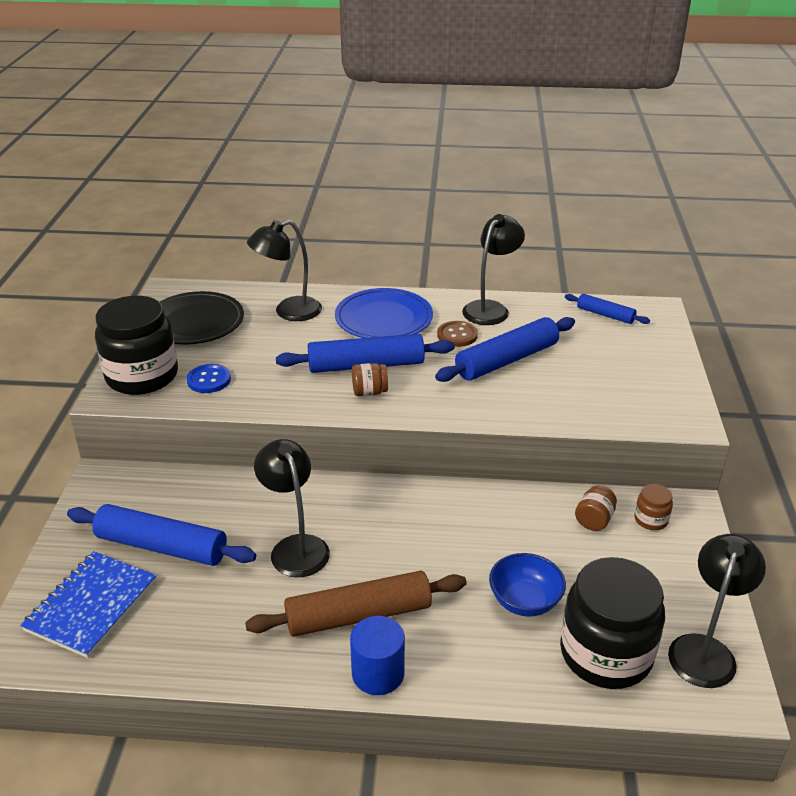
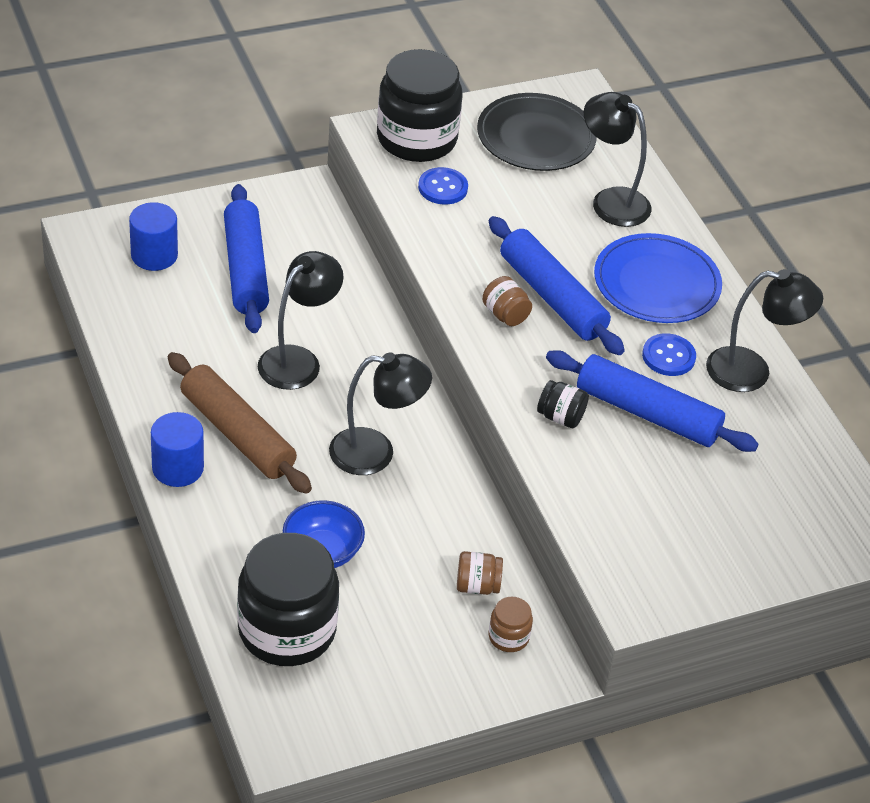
camera: 60 degrees right, 10 degrees up
blue notebook [20,551,157,658] -> blue cylinder [129,202,178,271]
brown button [437,321,478,347] -> blue button [642,333,696,376]
blue rolling pin [565,294,650,324] -> none
black lamp [668,534,766,688] -> black lamp moved to [329,352,432,475]
none -> black jar [537,380,589,428]

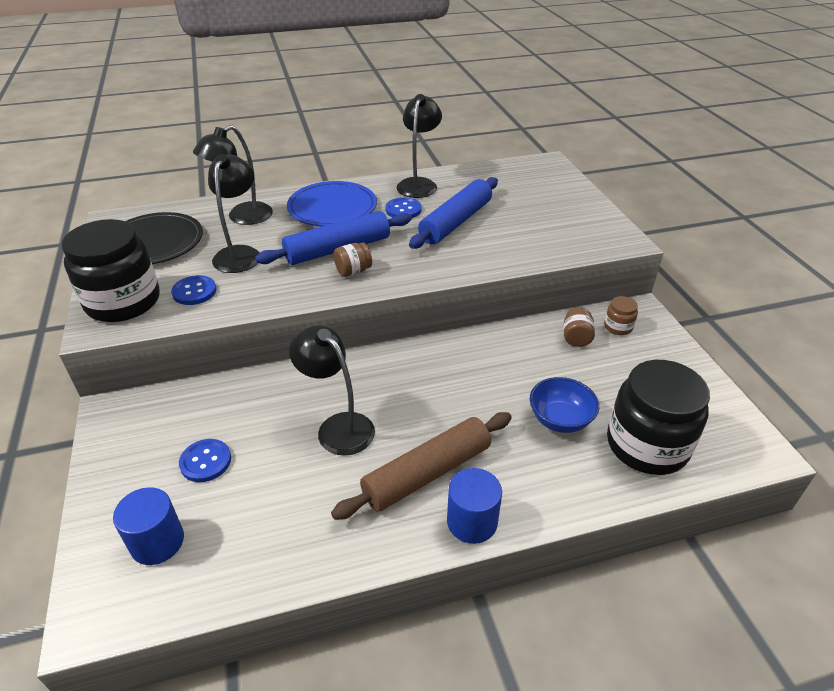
camera: 80 degrees left, 5 degrees down
blue rolling pin [224,184,269,333] -> blue button [179,439,231,482]
black lamp [329,352,432,475] -> black lamp moved to [208,154,259,273]
black jar [537,380,589,428] -> none

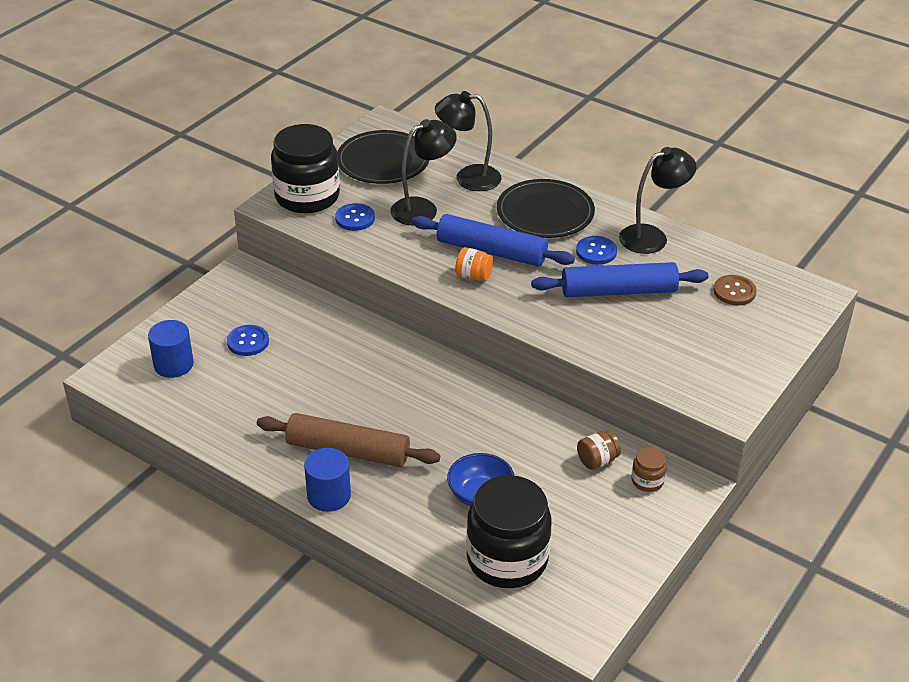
camera: 50 degrees right, 0 degrees up
blue plate [287,181,377,226] -> black plate [497,179,595,238]
black lamp [289,325,375,456] -> none
brown jar [334,242,372,277] -> orange jar [455,247,493,281]
none -> brown button [713,275,757,305]

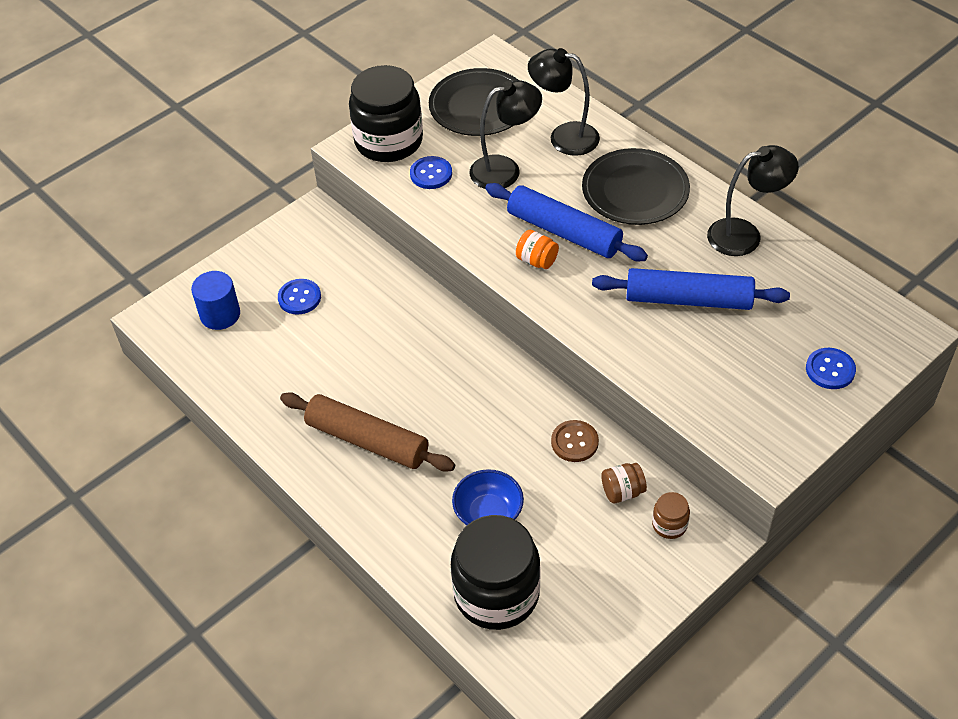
camera: 15 degrees right, 10 degrees up
blue cylinder [304,448,351,512] -> none
blue button [576,236,617,265] -> blue button moved to [806,348,856,389]
brown button [713,275,757,305] -> brown button moved to [551,420,599,462]

